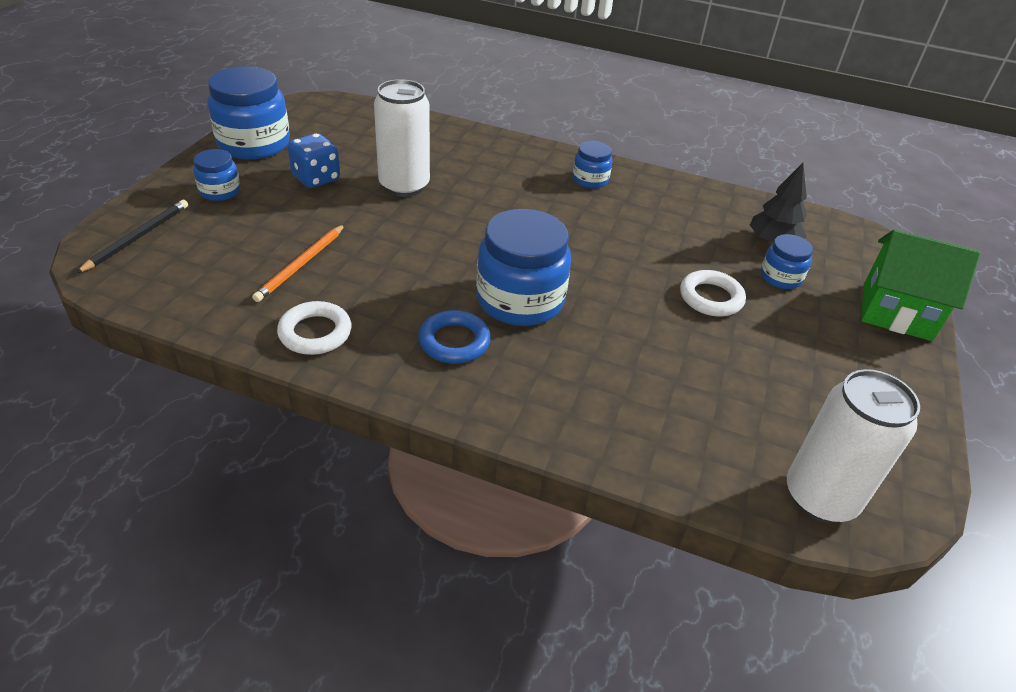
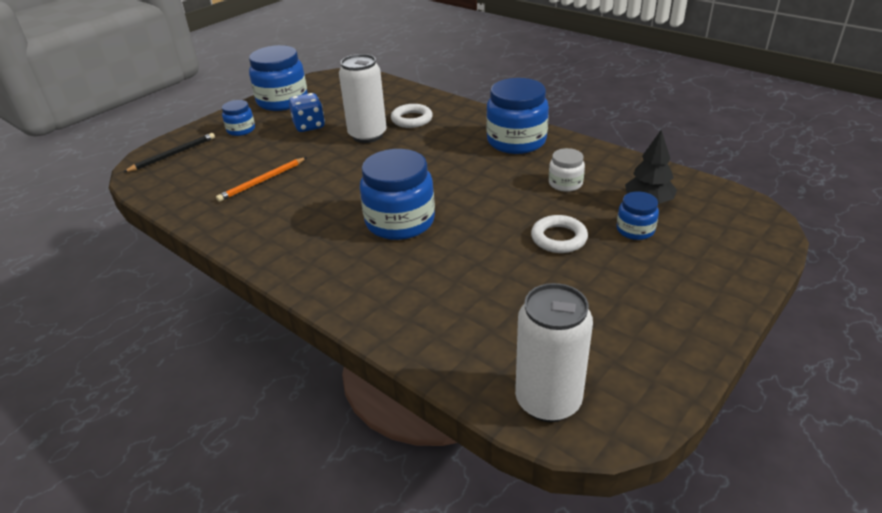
camera: 25 degrees right, 5 degrees down
white ring [277,301,352,355] -> white ring moved to [391,104,433,128]
blue ring [418,310,491,364] -> none
blue jar [573,141,613,188] -> blue jar [486,78,549,154], size x1.94
green house [861,229,980,341] -> none
none -> white jar [549,148,585,192]

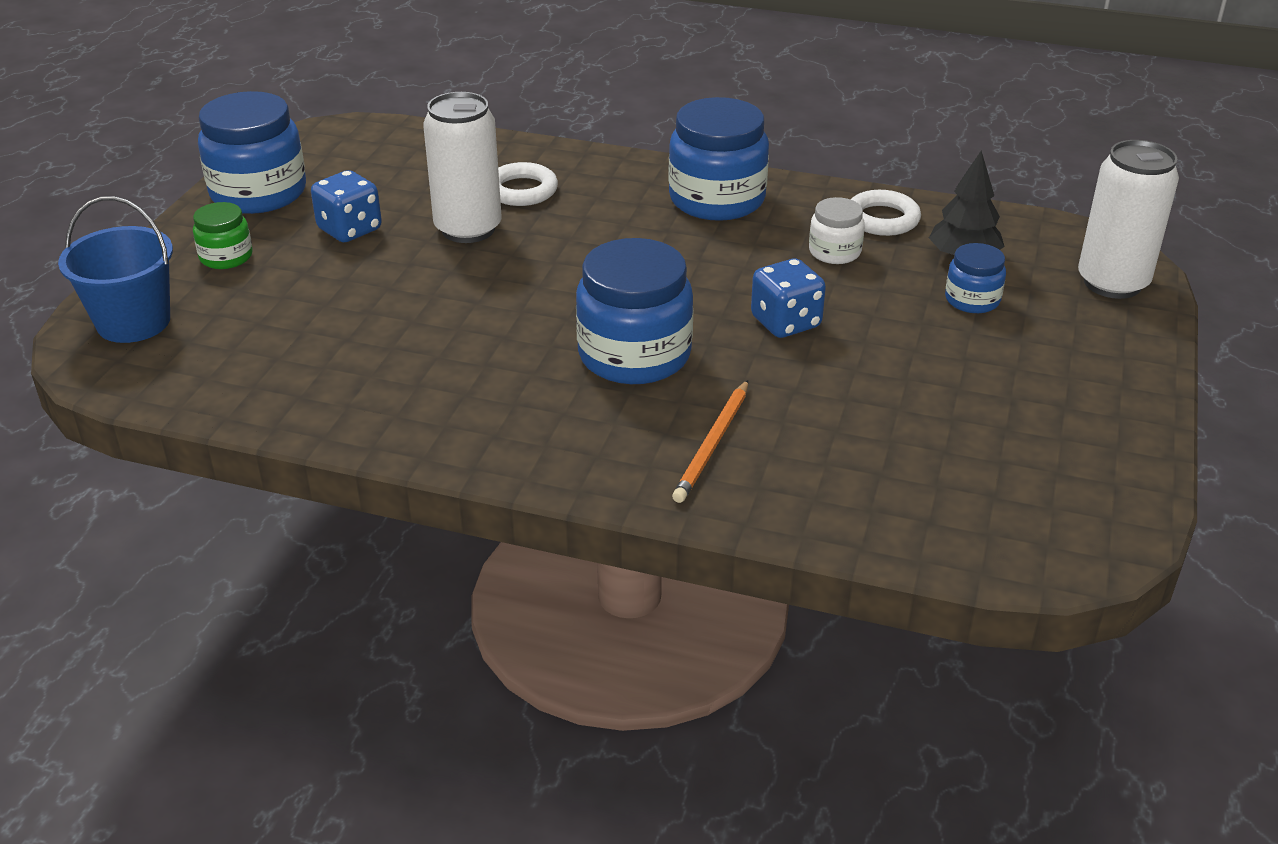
camera: 25 degrees left, 0 degrees up
black pencil [124,133,215,172] -> blue bucket [58,196,173,343]
orange pencil [216,157,307,202] -> orange pencil moved to [672,380,748,503]
blue jar [222,100,255,136] -> green jar [193,202,253,269]
white can [515,283,593,422] -> white can moved to [1078,140,1179,299]
white ring [531,215,588,253] -> white ring moved to [850,190,921,236]
none -> blue dice [751,259,826,338]

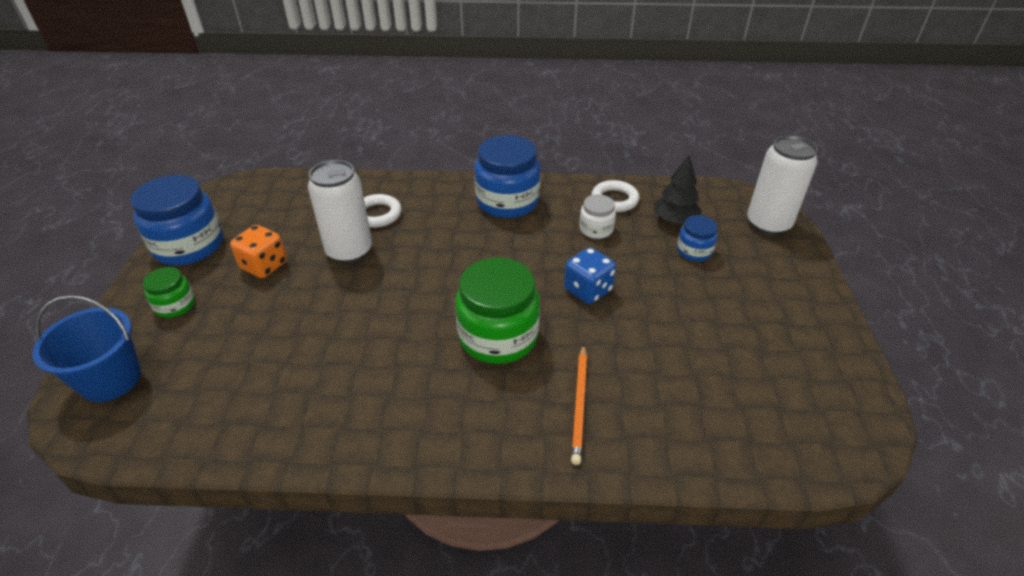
camera: 15 degrees left, 5 degrees up
blue dice [311,170,382,242] -> orange dice [230,225,287,278]
blue jar [576,238,693,384] -> green jar [455,257,540,364]

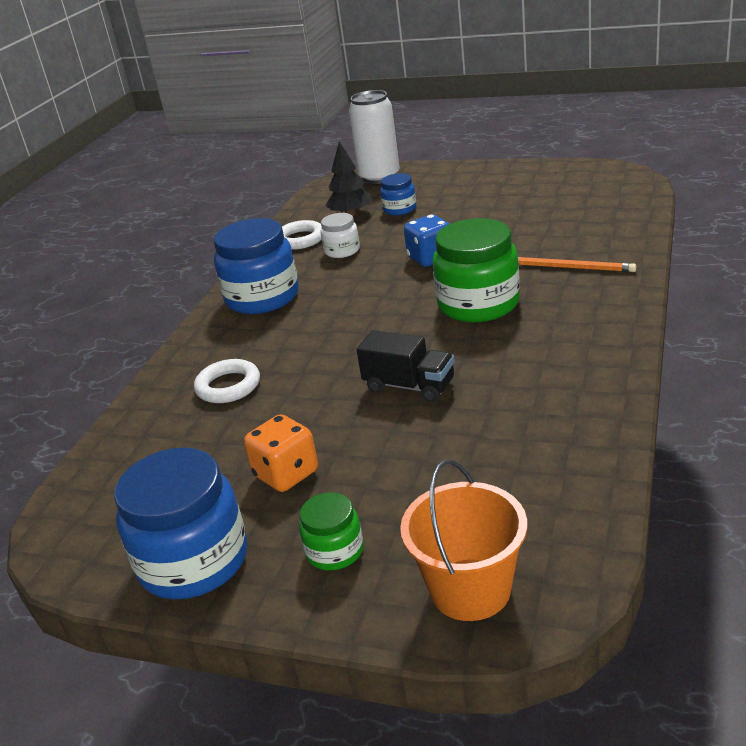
camera: 70 degrees left, 10 degrees down
blue bucket [33,295,141,402] -> orange bucket [400,459,527,621]
white can [308,160,372,264] -> none
none -> black truck [357,330,455,402]

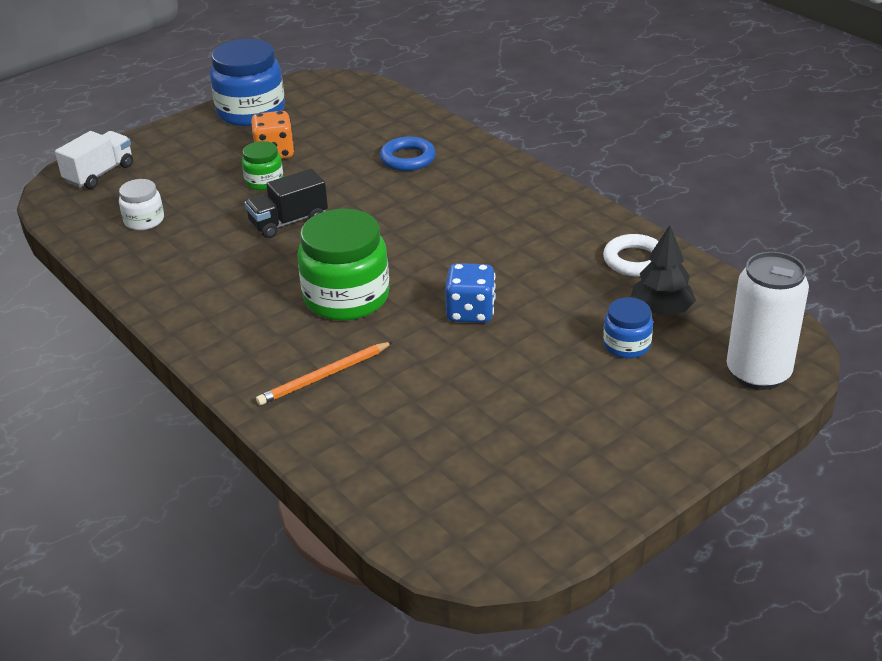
camera: 120 degrees right, 5 degrees up
white ring [194,359,260,403] -> blue ring [380,136,436,171]
blue jar [214,218,299,314] -> none
green jar [299,492,363,570] -> green jar moved to [242,141,283,190]
white jar [320,213,360,258] -> white jar moved to [119,179,164,230]
orange bucket [400,459,527,621] -> white truck [55,131,133,189]

